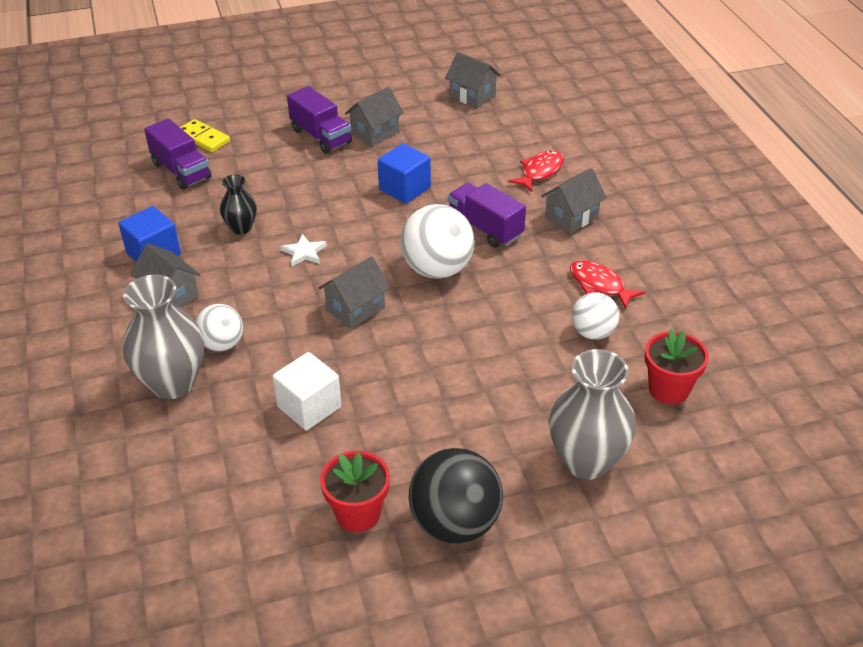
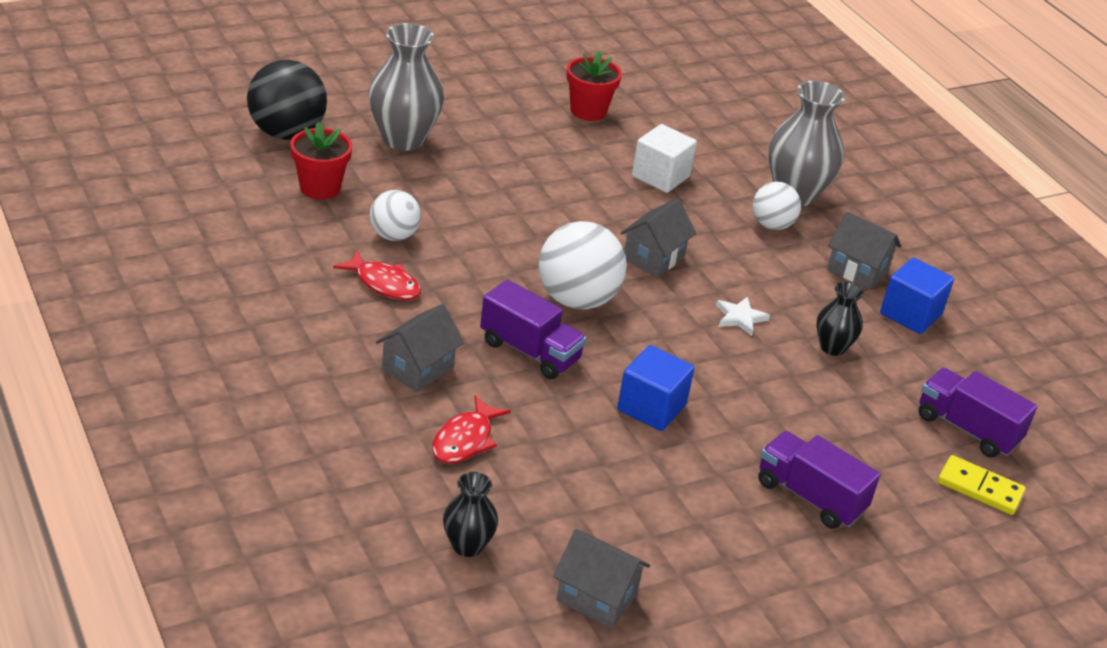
camera: 165 degrees right, 5 degrees down
grey house [345,87,404,146] -> none
black ball [409,448,503,544] -> black ball moved to [247,60,327,140]
none -> black vase [443,472,498,557]

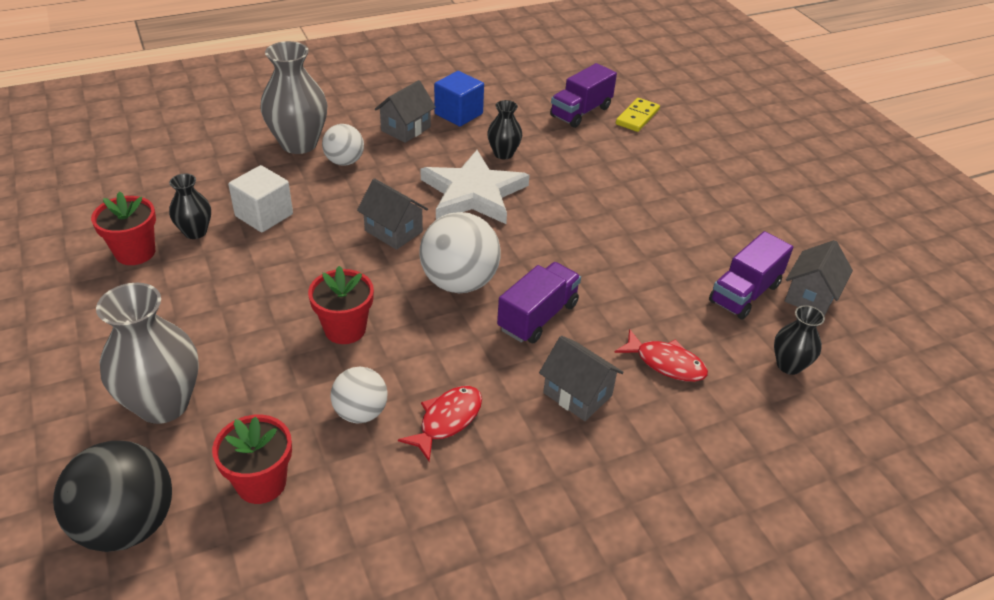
camera: 85 degrees left, 5 degrees up
blue cube [617,345,695,431] -> none
white star [716,297,770,336] -> white star [421,150,530,224], size x2.46
purple truck [758,431,880,529] -> purple truck moved to [709,231,793,319]
none -> black vase [169,174,211,239]
none -> red flower pot [308,266,374,344]

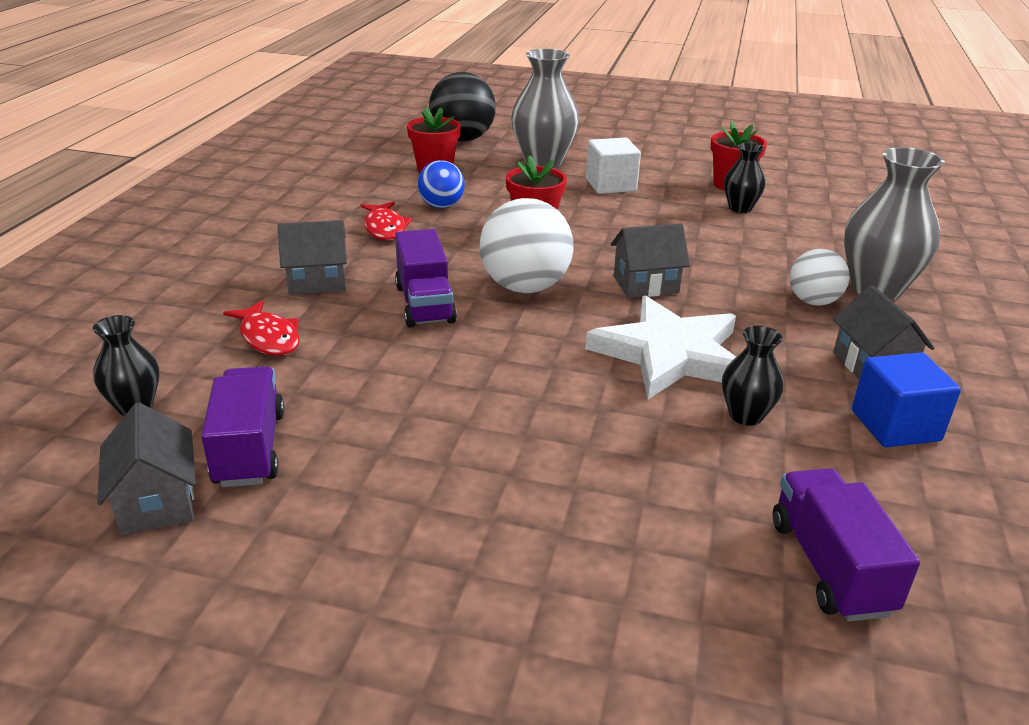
camera: 130 degrees right, 10 degrees down
white cube [228,165,293,232] -> white cube moved to [586,137,641,194]
white ball [331,367,388,423] -> blue ball [418,160,465,208]
red fish [614,329,708,382] -> red fish turned 105 degrees counterclockwise [223,300,300,356]
yellow domino [616,98,660,132] -> none

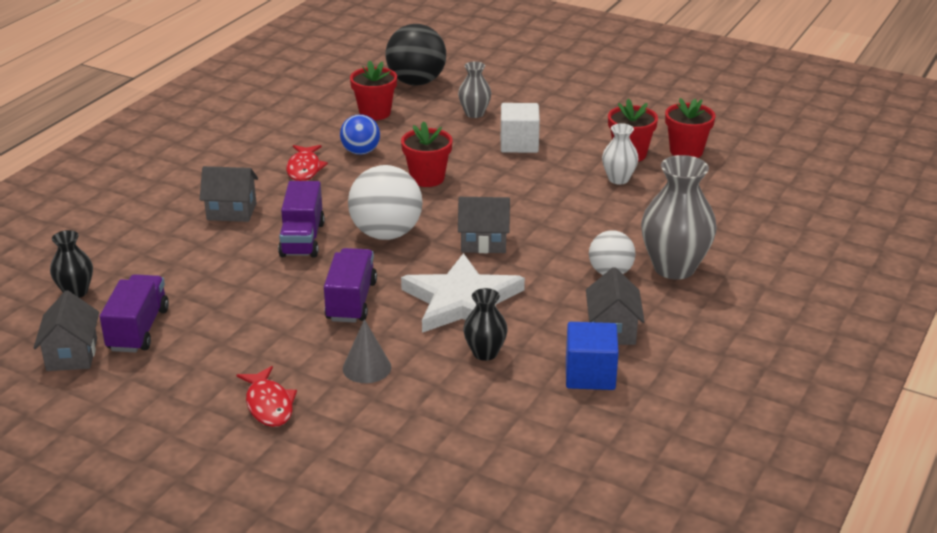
camera: 15 degrees right, 0 degrees up
red fish [223,300,300,356] -> red fish moved to [237,366,297,427]
grey vase [511,49,579,168] -> grey vase [458,61,491,118], size x0.55
black vase [724,143,766,213] -> white vase [602,123,639,185]
purple truck [773,468,920,622] -> purple truck moved to [324,248,377,323]
none -> grey cone [343,319,391,383]
none -> red flower pot [665,98,715,158]

